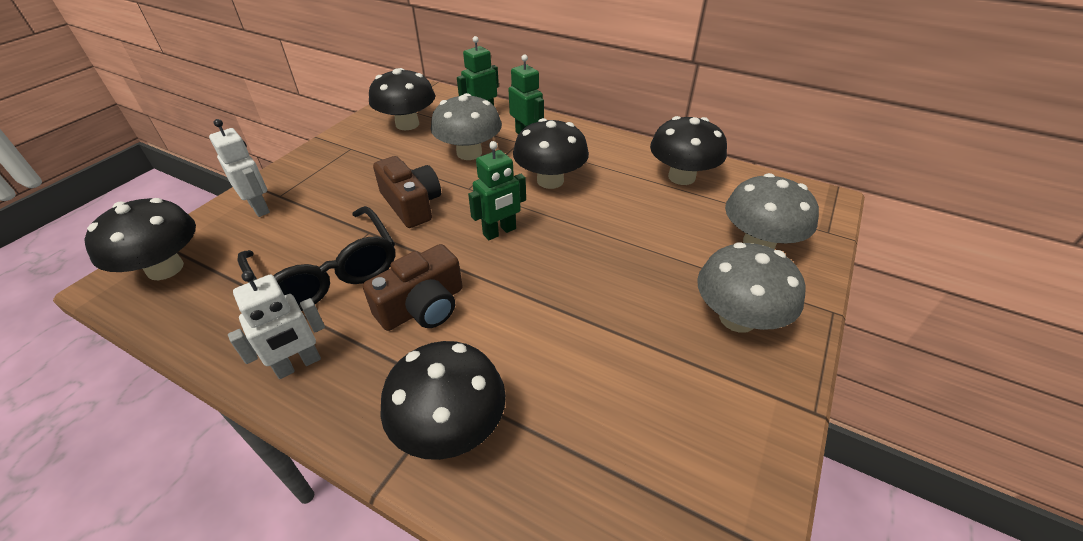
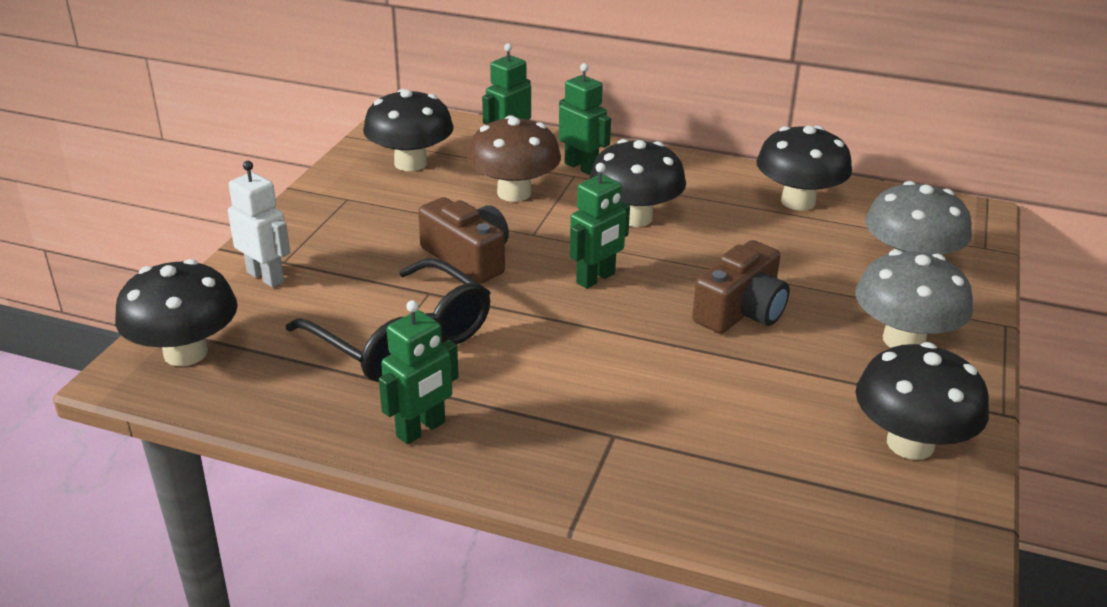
camera: 10 degrees left, 10 degrees down
white robot [228,271,325,379] -> green robot [379,300,459,445]
brown camera [363,244,463,331] -> brown camera moved to [692,240,790,334]
black mushroom [380,341,506,460] -> black mushroom moved to [856,342,989,460]
grey mushroom [431,93,502,160] -> brown mushroom [467,115,561,202]

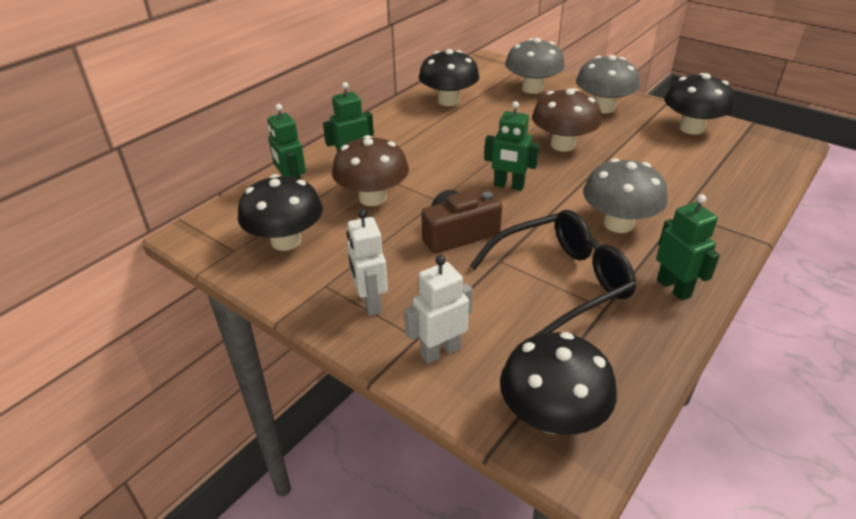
camera: 70 degrees left, 5 degrees up
green robot [570,163,630,289] -> green robot turned 135 degrees clockwise [484,101,539,191]
black mushroom [589,139,686,227] -> none
brown camera [692,240,790,334] -> brown mushroom [532,88,602,152]
none -> white robot [347,209,388,316]
none -> grey mushroom [583,158,668,233]

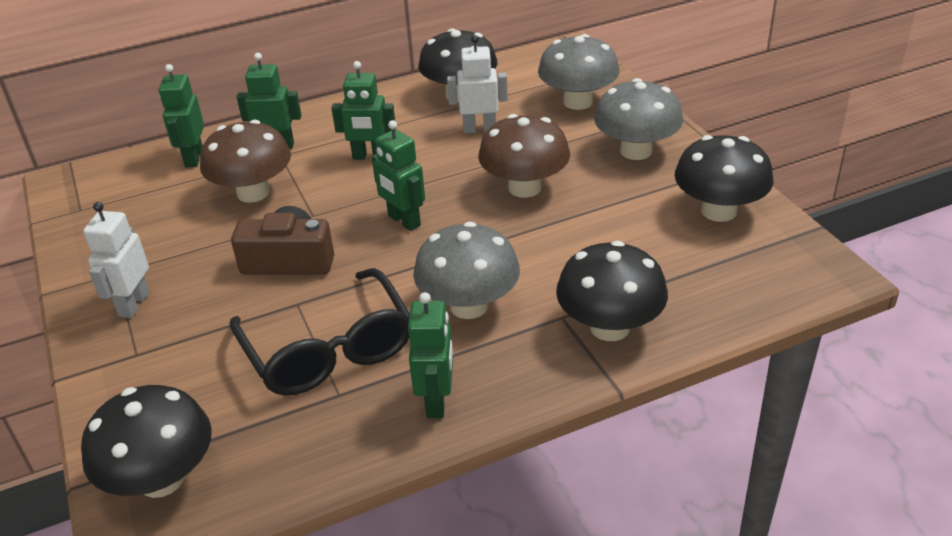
camera: 30 degrees right, 0 degrees up
black mushroom [238,174,323,251] -> black mushroom moved to [556,241,668,341]
white robot [404,255,472,364] -> white robot moved to [447,35,508,134]
black glasses [470,210,636,337] -> black glasses turned 60 degrees clockwise [229,268,410,396]
none -> green robot [331,61,396,160]

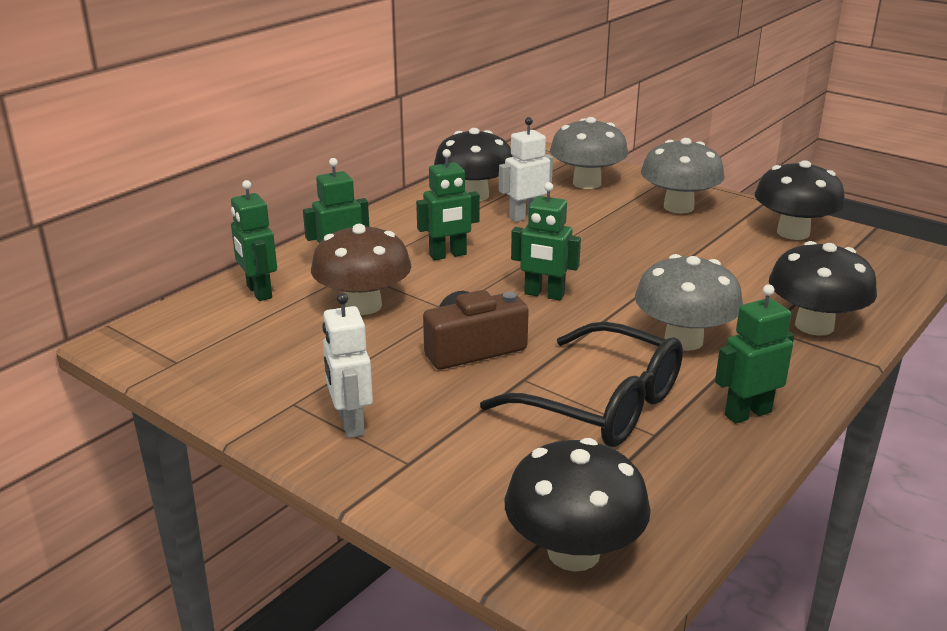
camera: 30 degrees left, 10 degrees down
green robot [408,292,453,418] -> green robot turned 90 degrees counterclockwise [715,284,794,424]
brown mushroom [478,114,570,198] -> none

